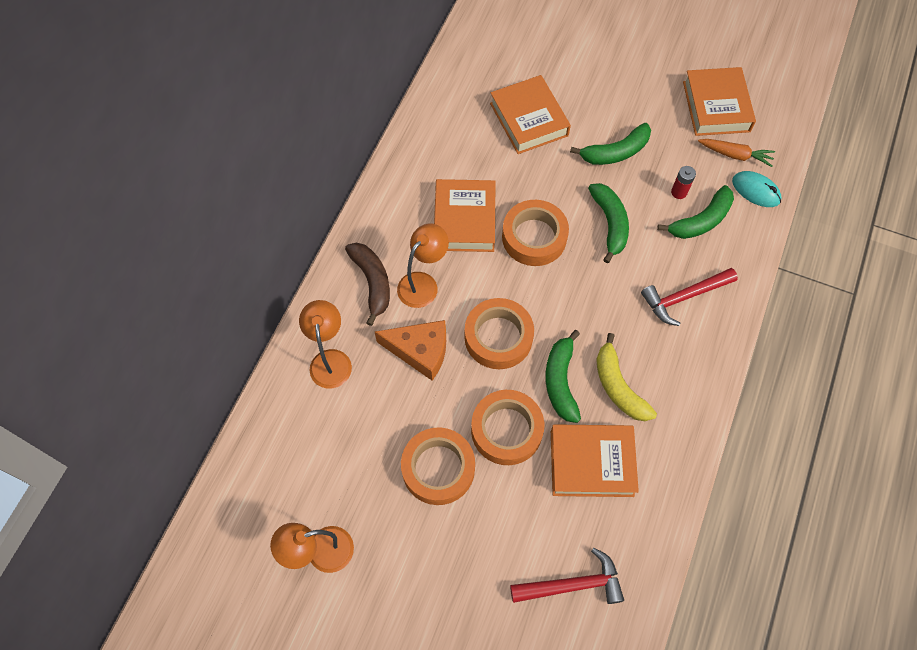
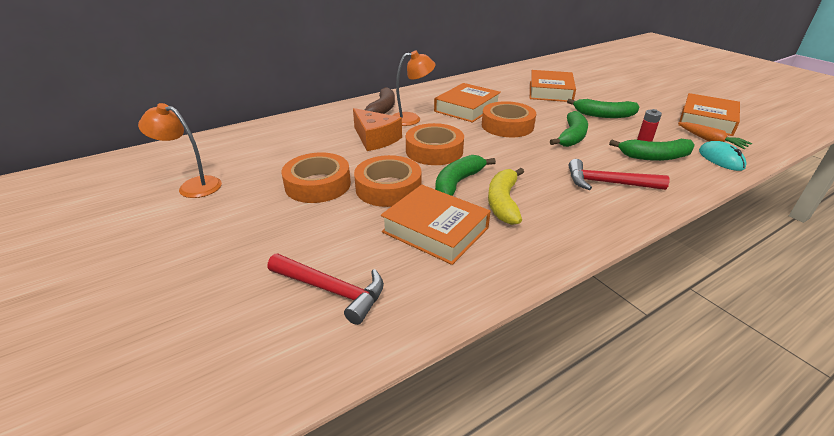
camera: 35 degrees right, 30 degrees down
orange lamp [299,300,352,389] -> none

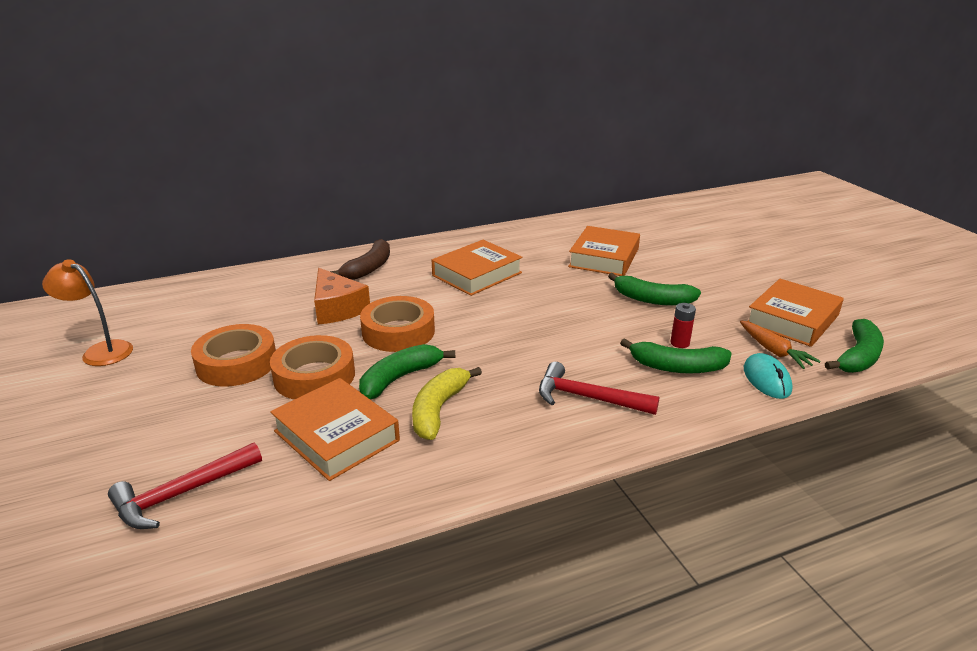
camera: 10 degrees right, 5 degrees down
red hammer [268,254,384,325] -> red hammer turned 105 degrees clockwise [108,442,262,529]
orange lamp [392,51,435,126] -> none
orange tape [482,101,536,137] -> none
green banana [550,111,588,147] -> green banana moved to [825,319,884,373]

